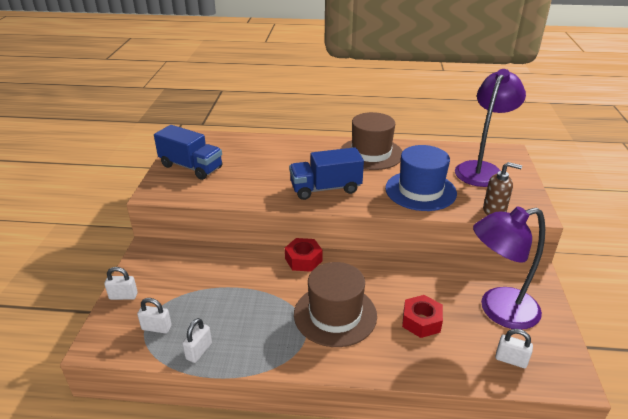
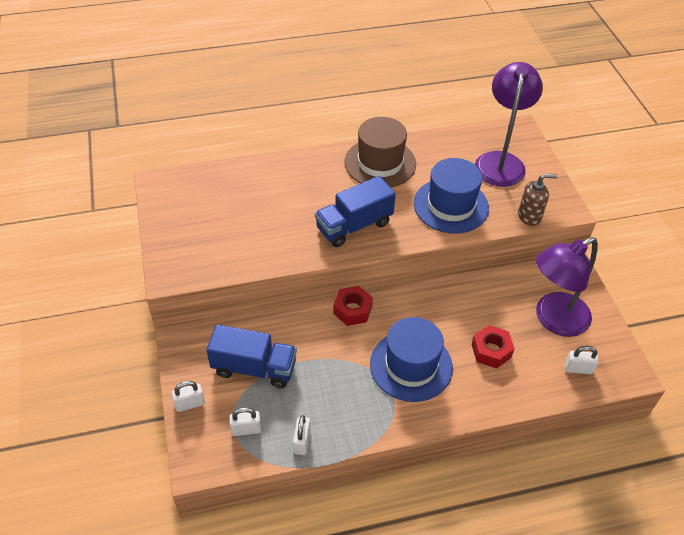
camera: 20 degrees left, 15 degrees up
blue truck [154,125,222,180] -> blue truck moved to [207,324,297,388]
brown hat [294,262,377,347] -> blue hat [370,317,453,402]

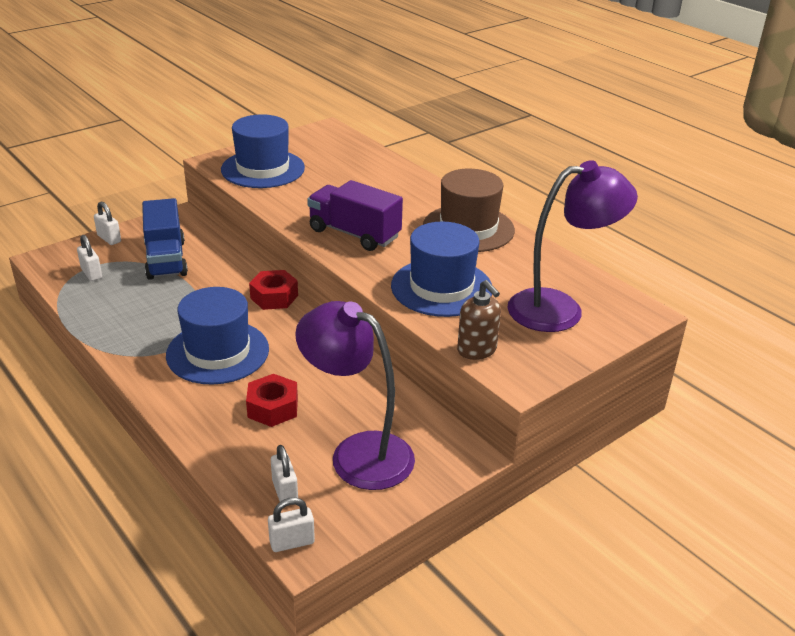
camera: 65 degrees right, 15 degrees down
white padlock [293,415,311,455] -> white padlock moved to [268,497,315,552]
blue truck [315,176,396,247] -> purple truck [307,180,403,251]
none -> blue hat [221,114,305,188]

